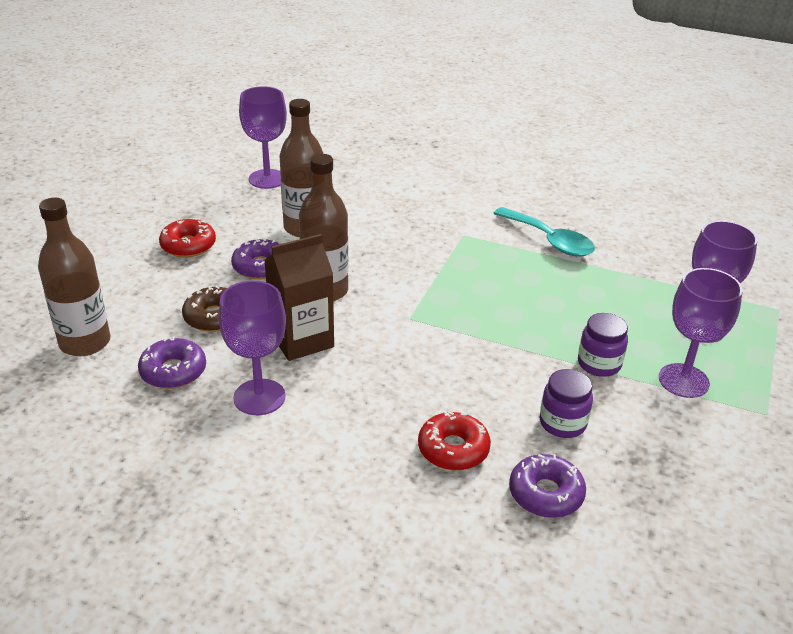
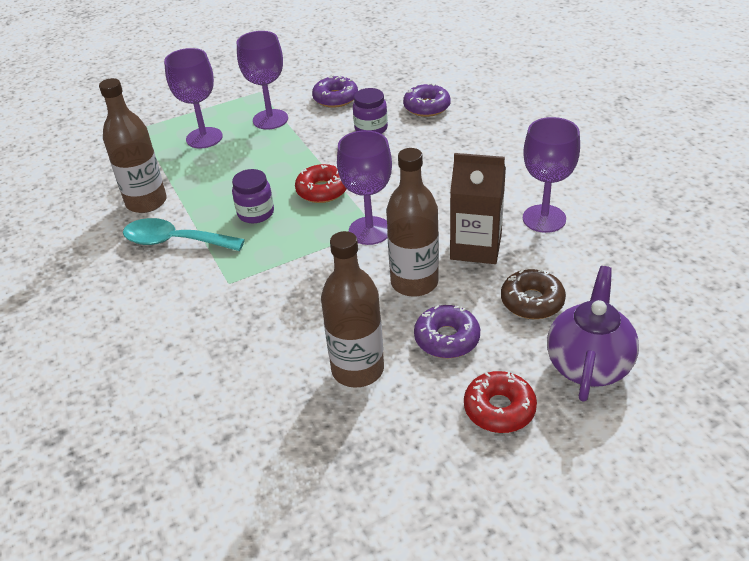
camera: 135 degrees left, 5 degrees up
brown bottle [38,198,110,356] -> brown bottle moved to [99,78,167,213]
purple donut [138,336,206,389] -> purple donut moved to [312,75,358,108]
purple goblet [239,86,287,189] -> purple goblet moved to [337,130,392,245]
red donut [418,411,491,470] -> red donut moved to [295,164,347,203]
turquoise spoon [493,207,595,257] -> turquoise spoon turned 75 degrees counterclockwise [123,218,245,251]
purple jar [578,313,628,377] -> purple jar moved to [232,169,274,223]
none -> purple teapot [547,266,639,402]

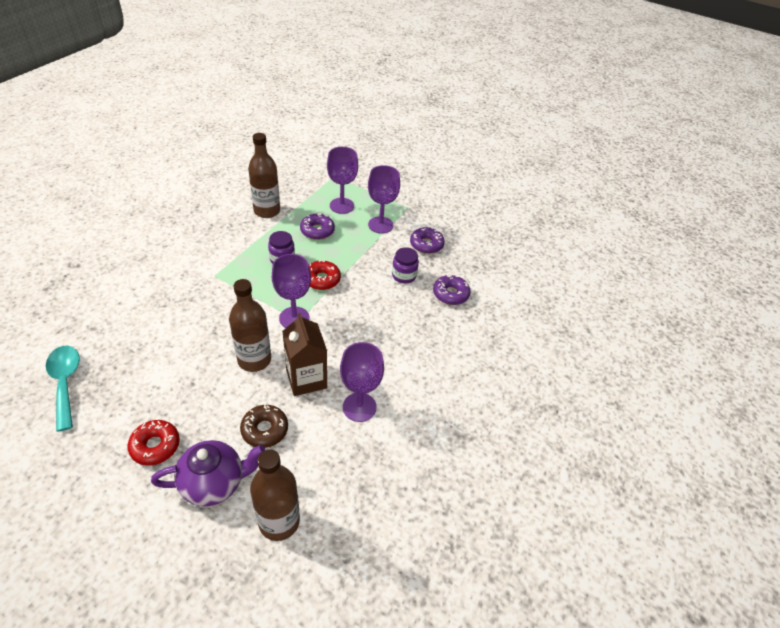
camera: 50 degrees right, 5 degrees up
turquoise spoon [123,218,245,251] -> turquoise spoon moved to [46,346,80,432]
brown bottle [321,231,384,388] -> brown bottle moved to [250,449,300,541]
purple donut [414,305,480,358] -> purple donut moved to [300,213,335,240]

